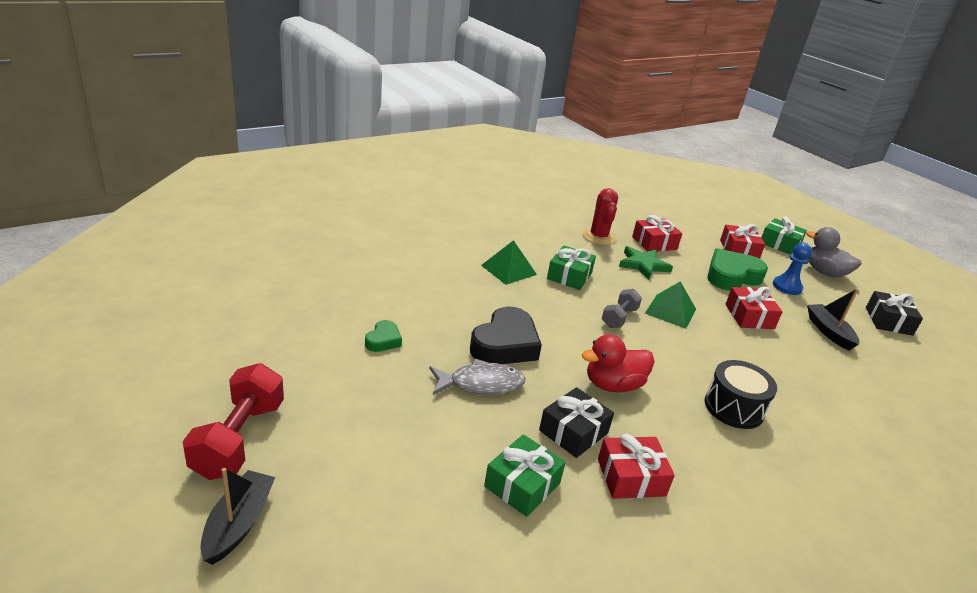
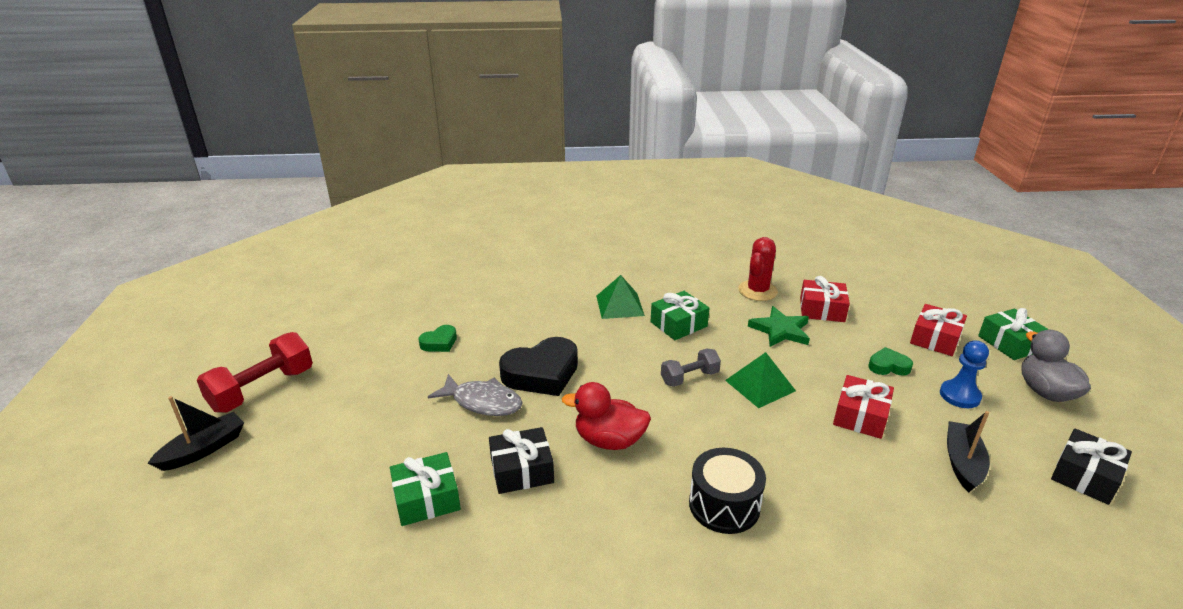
camera: 35 degrees right, 0 degrees up
red gift [598,434,675,499] -> none
green heart [707,248,768,291] -> green heart [868,347,913,376], size x0.51

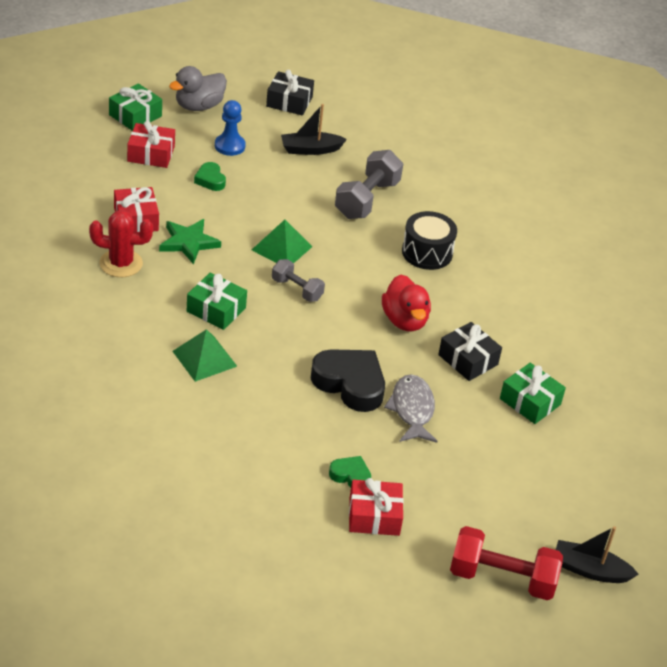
camera: 120 degrees left, 10 degrees up
red gift [833,375,894,439] -> red gift moved to [349,478,404,536]
none -> grey dumbbell [335,150,403,219]

